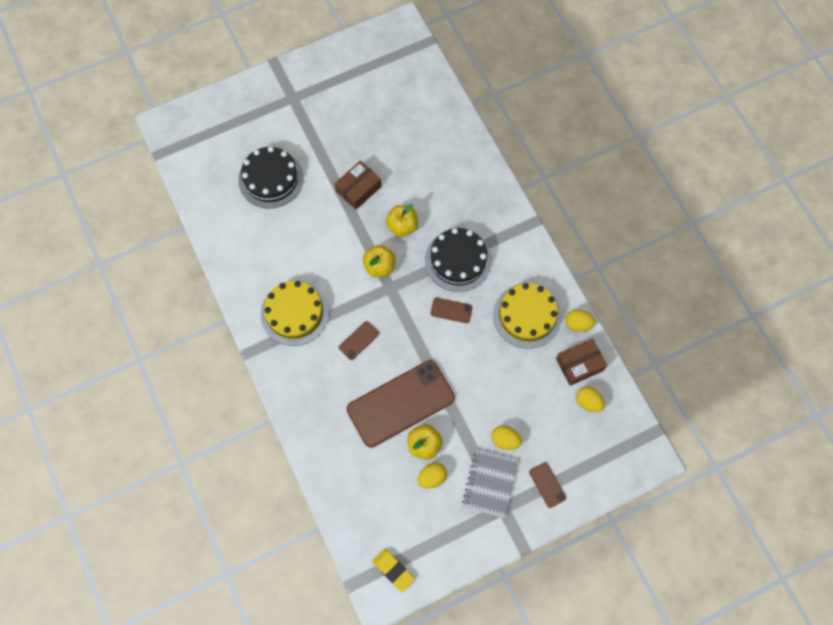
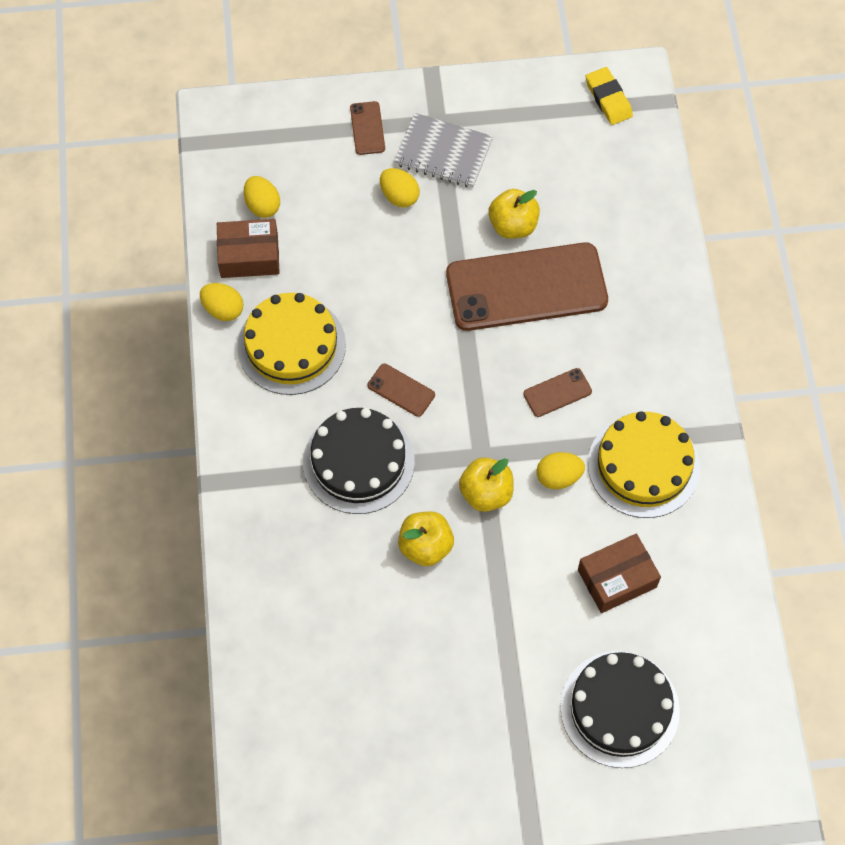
camera: 160 degrees left, 5 degrees down
brown box [335,160,381,210] -> brown box moved to [578,533,661,613]
yellow egg [418,463,447,488] -> yellow egg moved to [536,452,585,489]
grey notebook [462,450,518,518] -> grey notebook turned 75 degrees clockwise [394,113,493,188]

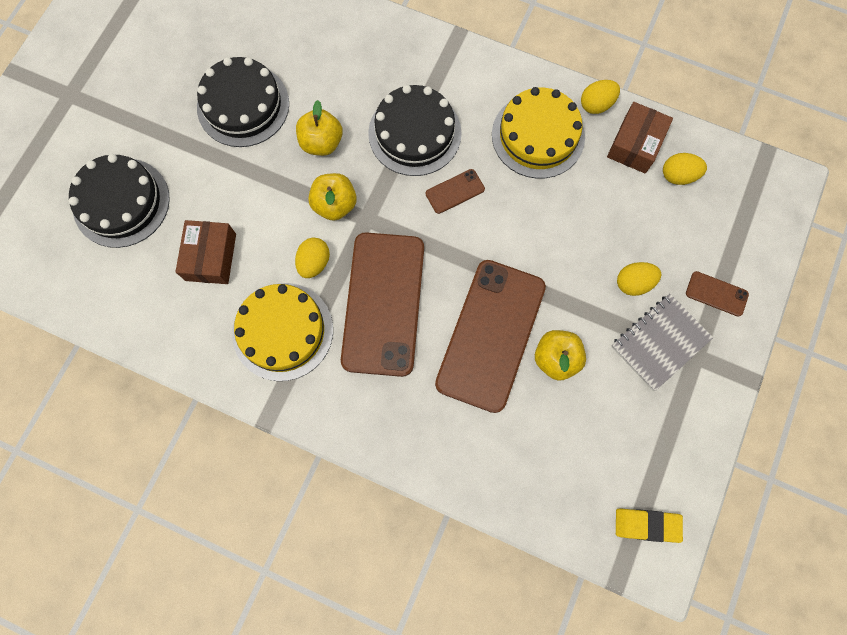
camera: 120 degrees right, 10 degrees up
brown phone [523,368,592,417] -> brown phone [341,232,424,377], size x2.46
none -> black cake [197,57,289,147]

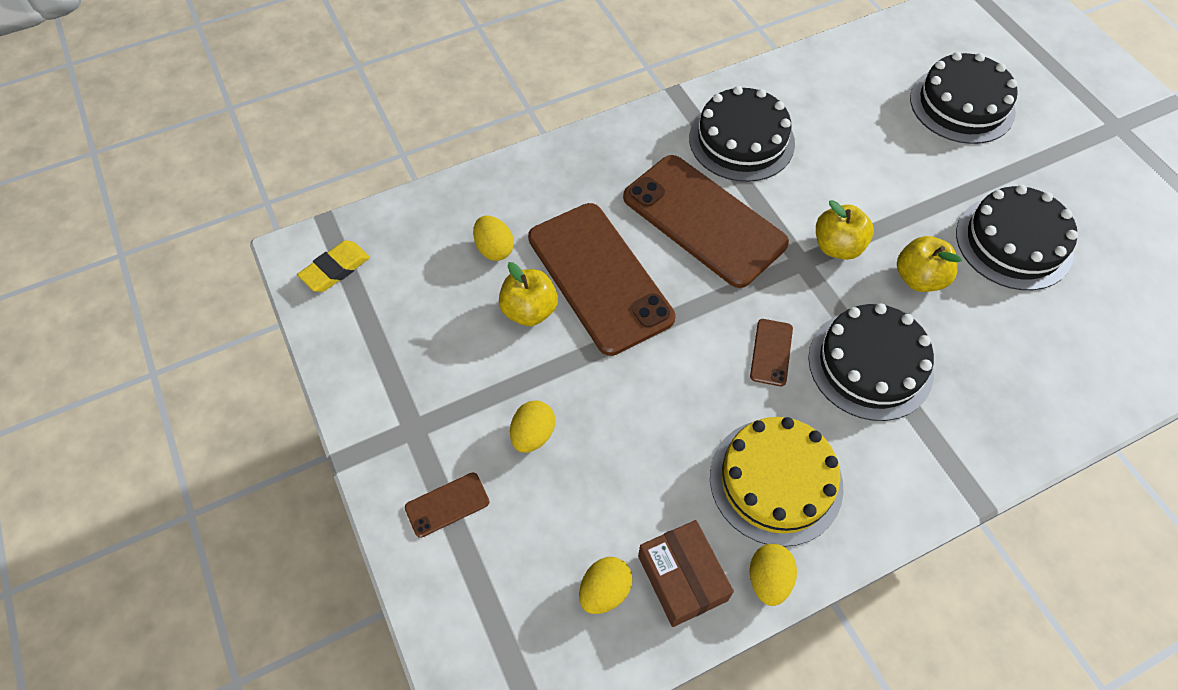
camera: 130 degrees right, 15 degrees down
brown box [175,220,236,284] -> none
yellow cake [232,283,333,381] -> black cake [689,86,795,182]
yellow egg [295,237,330,278] -> yellow egg moved to [473,215,514,261]
grey notebook [611,294,713,391] -> none

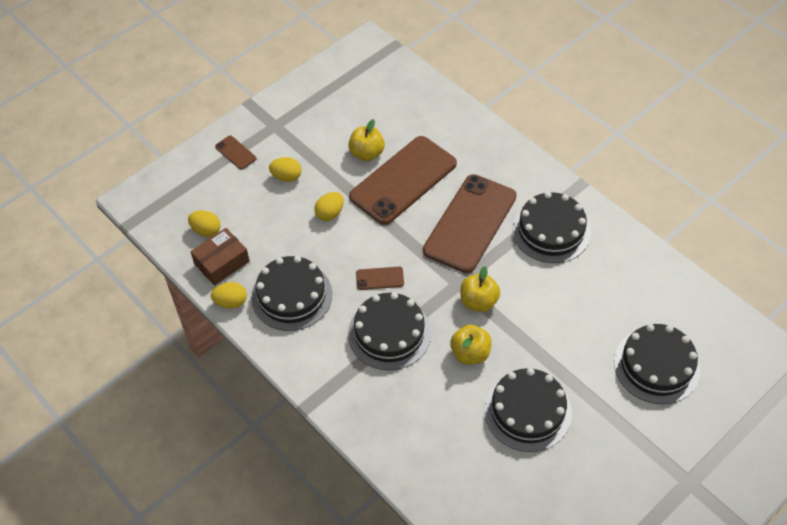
camera: 75 degrees right, 5 degrees down
yellow eraser [297,241,370,292] -> none
yellow egg [473,215,514,261] -> yellow egg moved to [314,192,344,221]
yellow cake [710,417,844,547] -> black cake [251,256,332,331]

